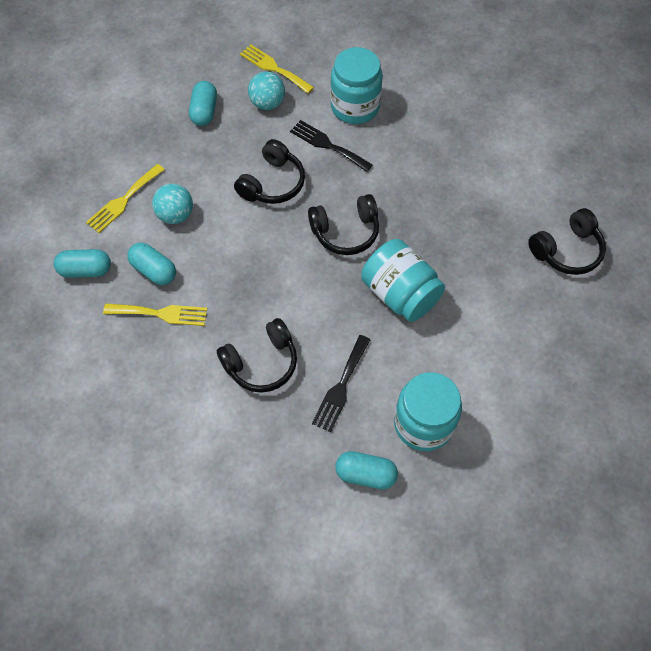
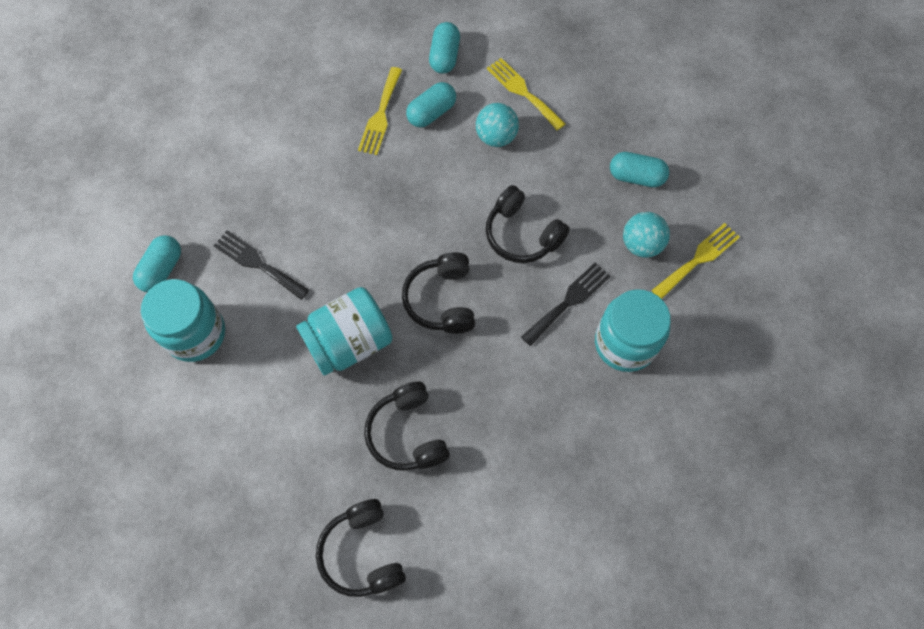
camera: 100 degrees right, 5 degrees up
black headphones [217,318,297,393] -> black headphones moved to [364,382,450,471]

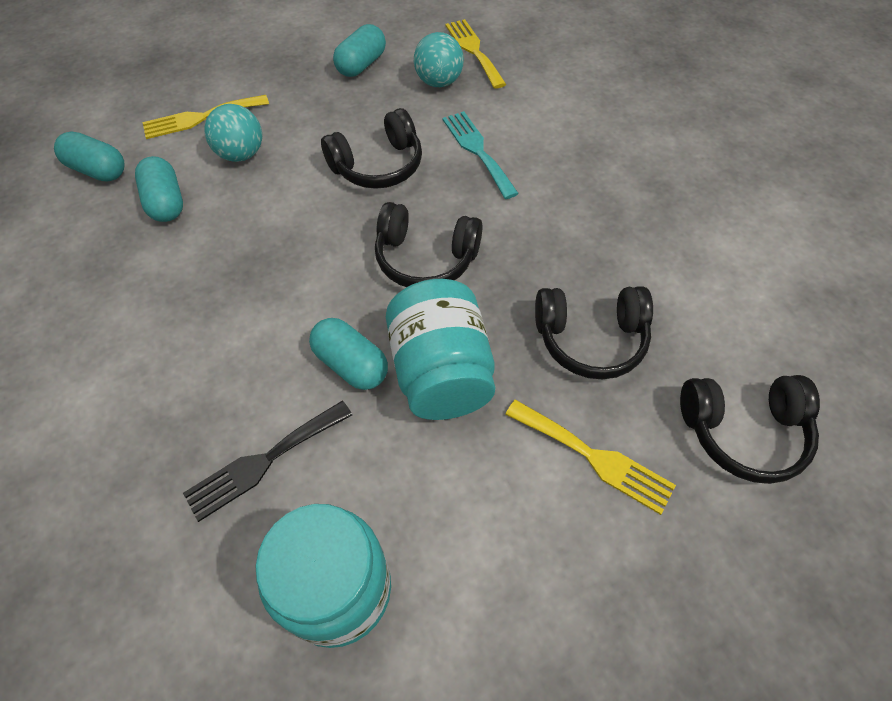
camera: 70 degrees left, 10 degrees down
turquoise capsule [133,235,181,292] -> turquoise capsule moved to [309,318,388,390]
yellow fork [358,67,402,155] -> yellow fork moved to [505,399,676,515]
black fork [521,263,611,346] -> turquoise fork [443,111,519,199]
turquoise jar [595,289,671,372] -> none

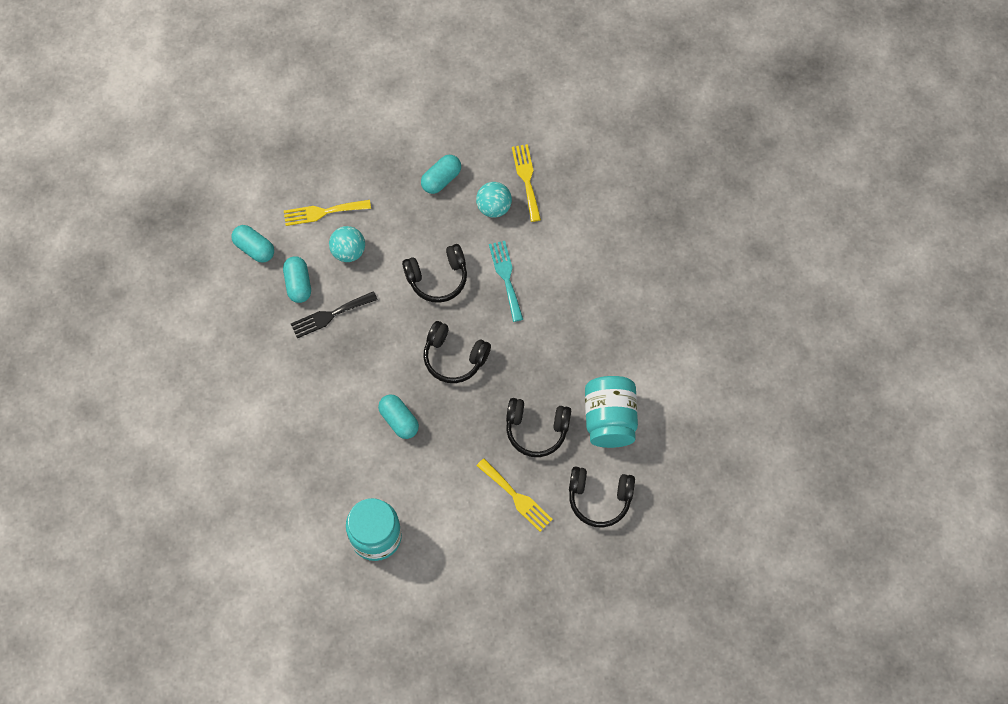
camera: 10 degrees right, 10 degrees up
black fork [183,401,352,522] -> black fork moved to [291,291,378,338]
turquoise jar [386,279,496,420] -> turquoise jar moved to [585,376,638,448]

